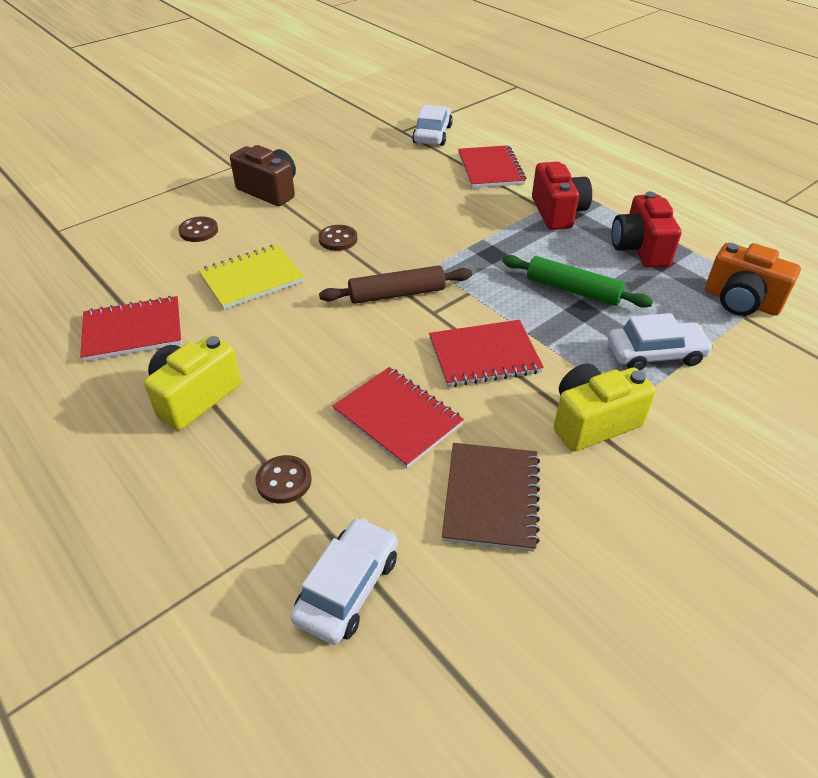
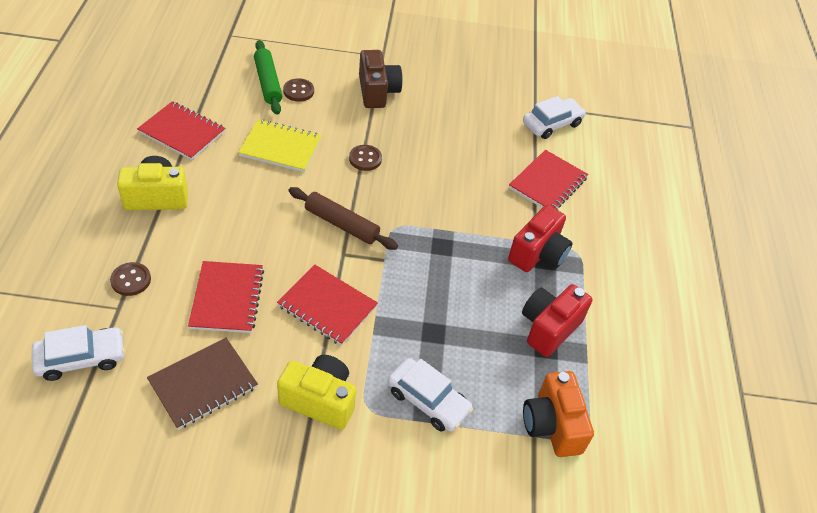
camera: 40 degrees right, 5 degrees up
green rolling pin [502,255,653,308] -> green rolling pin moved to [254,40,282,115]

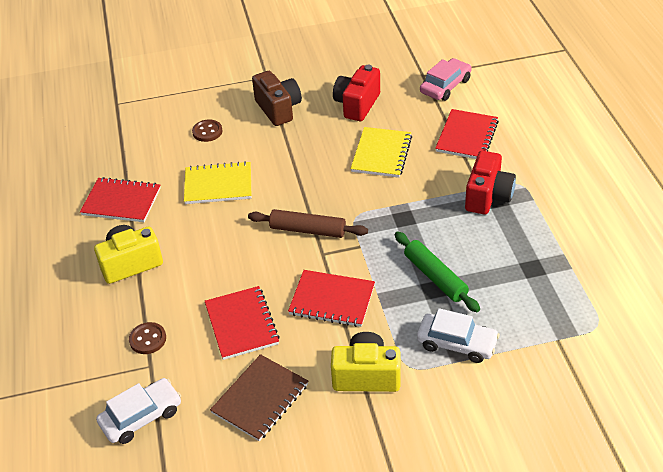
camera: 10 degrees left, 5 degrees down
green rolling pin [254,40,282,115] -> green rolling pin moved to [395,232,480,312]
brown button [349,145,382,171] -> none
red camera [522,284,592,357] -> red camera moved to [333,65,380,121]
white car [523,96,586,139] -> pink car [420,58,472,101]
orange camera [523,371,594,457] -> none
none -> yellow notebook [350,127,412,178]

